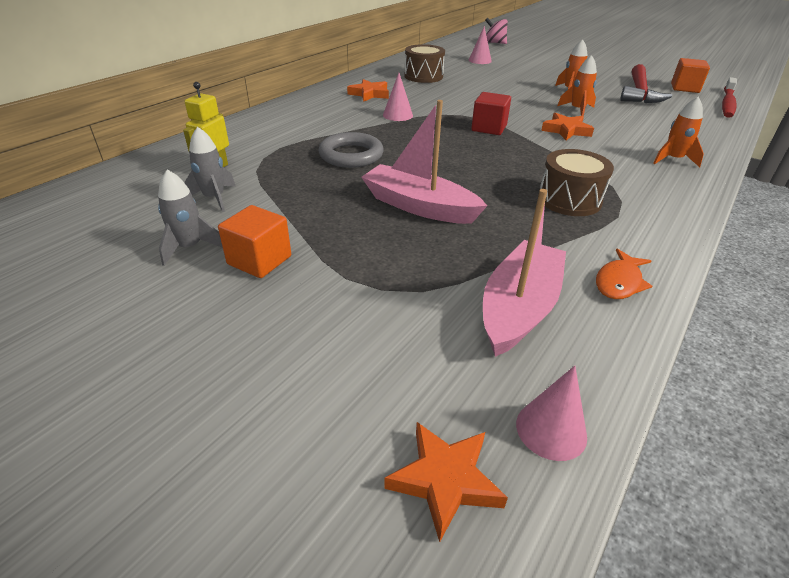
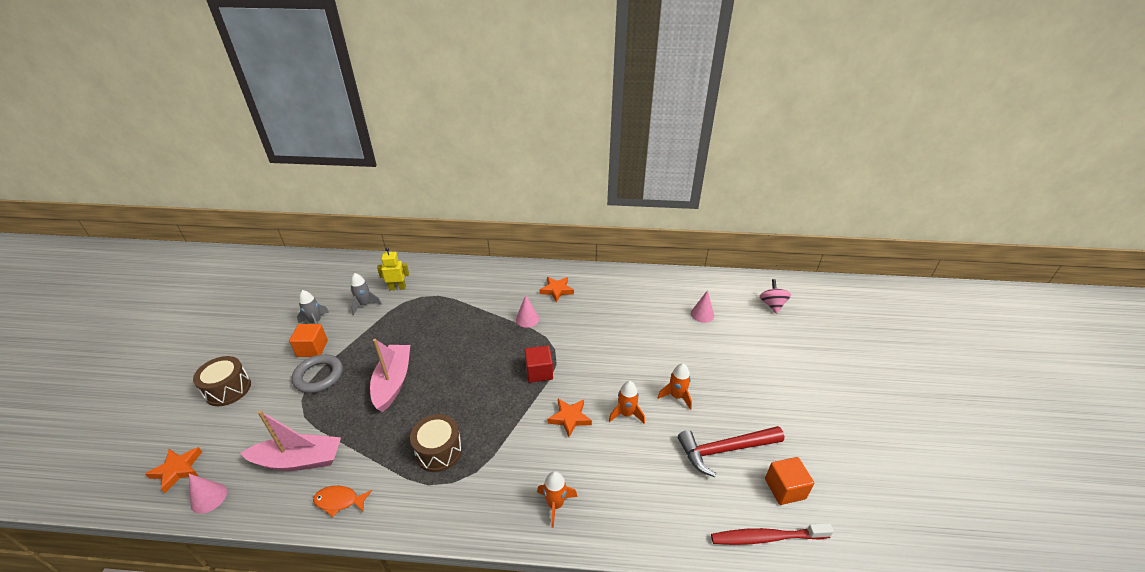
camera: 60 degrees right, 0 degrees up
grey ring [319,132,384,168] -> grey ring moved to [292,354,343,393]
brown drum [404,44,445,83] -> brown drum moved to [193,356,251,406]

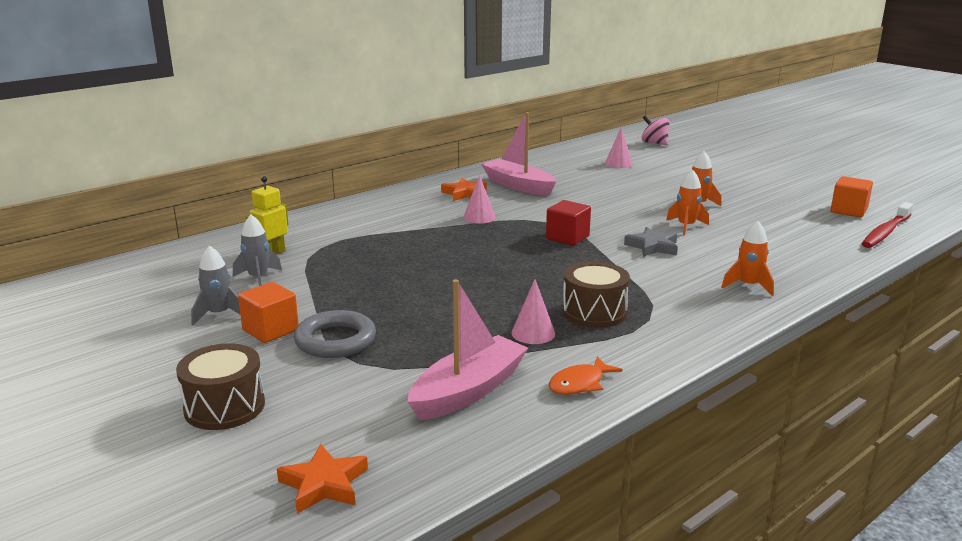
camera: 45 degrees left, 15 degrees down
pink cone [189,474,227,514] -> pink cone moved to [511,279,555,344]
pink boat [370,339,410,412] -> pink boat moved to [481,112,556,196]
orange star [548,399,592,437] -> grey star [624,227,678,257]
red hammer [678,426,785,477] -> none

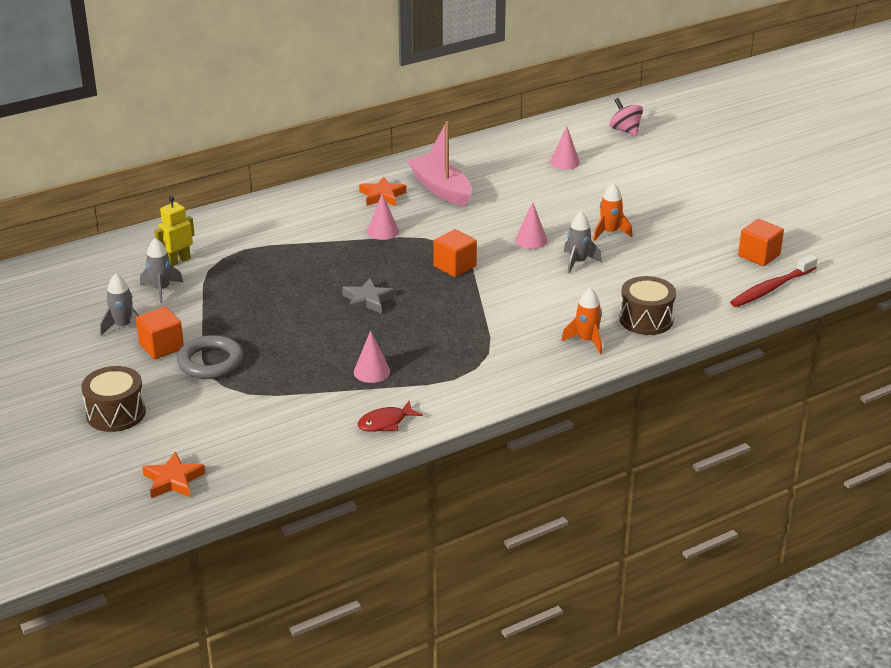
camera: 10 degrees right, 10 degrees up
pink boat [407,279,528,420] -> none
red cube [546,200,591,246] -> orange cube [433,229,477,277]
orange fish [549,356,623,395] -> red fish [358,401,423,432]
brown drum [562,262,630,328] -> brown drum moved to [619,276,676,335]
grey star [624,227,678,257] -> grey star moved to [342,278,395,314]
orange rocket [666,170,709,236] -> grey rocket [564,211,602,274]
none -> pink cone [515,202,547,249]

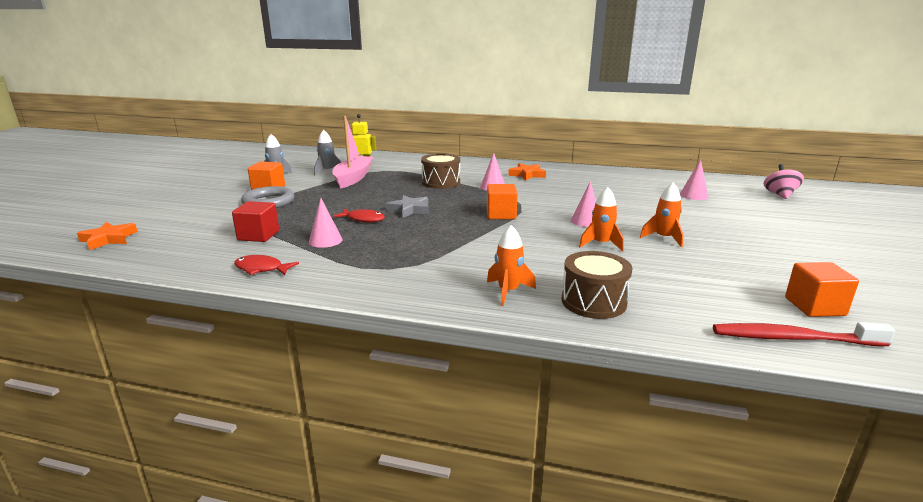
camera: 45 degrees right, 10 degrees down
brown drum [81,366,146,432] -> brown drum moved to [421,153,460,189]
pink boat [407,121,472,206] -> pink boat moved to [332,116,373,189]
grey rocket [564,211,602,274] -> orange rocket [579,187,624,251]
none -> red cube [232,201,279,242]
none -> red fish [333,209,385,222]

